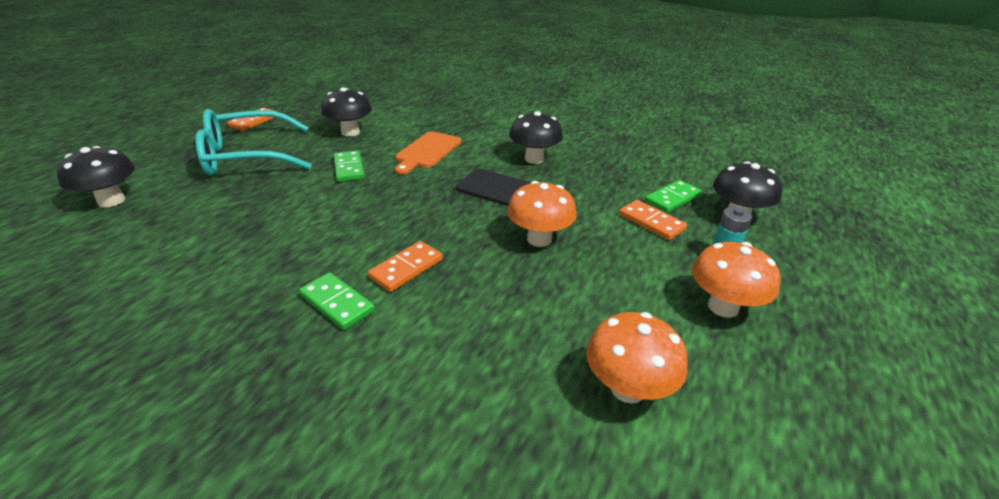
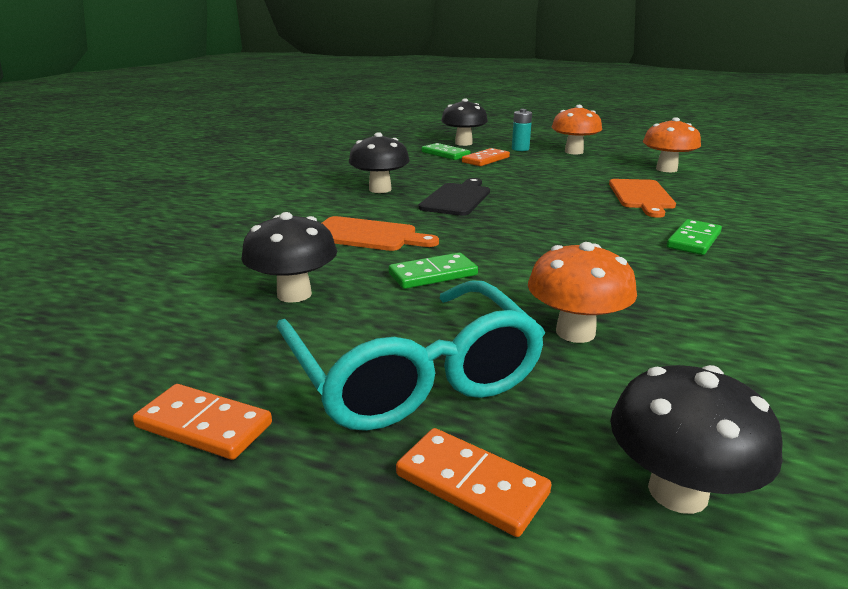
camera: 95 degrees left, 10 degrees down
orange domino [368,241,443,292] -> orange domino moved to [396,428,551,537]
orange mushroom [507,181,577,247] -> orange mushroom moved to [528,242,637,343]
none -> orange cutting board [609,179,676,218]

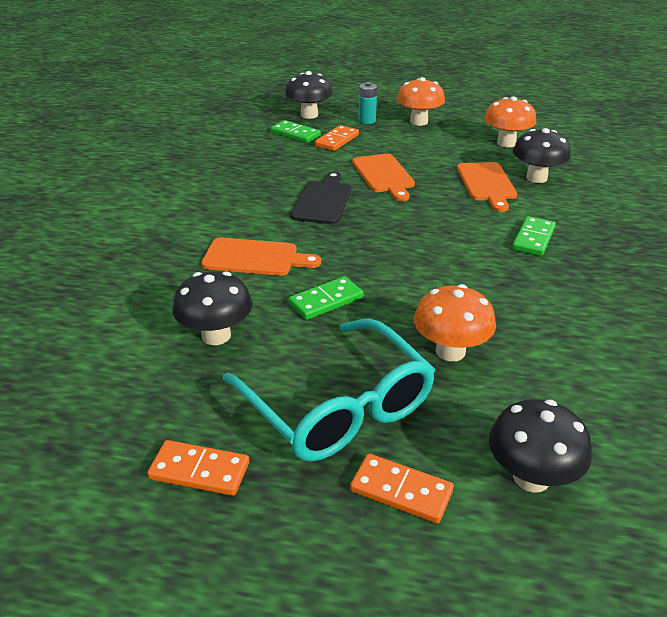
camera: 10 degrees left, 10 degrees up
black mushroom [349,132,410,193] -> black mushroom moved to [513,128,571,183]
none -> orange cutting board [352,154,415,201]

